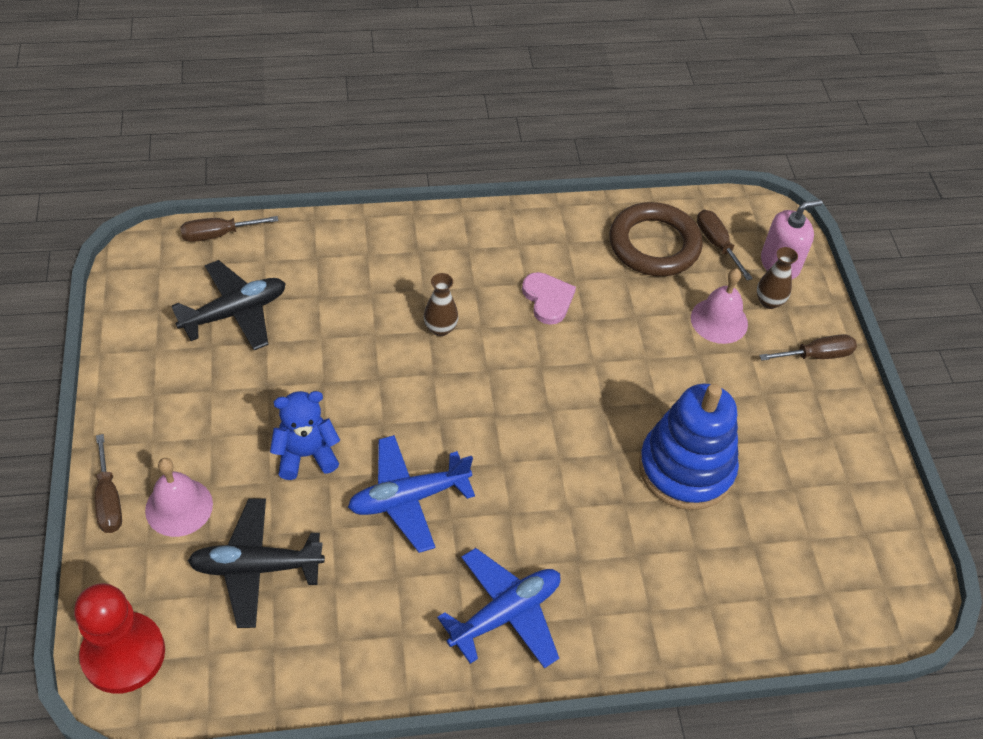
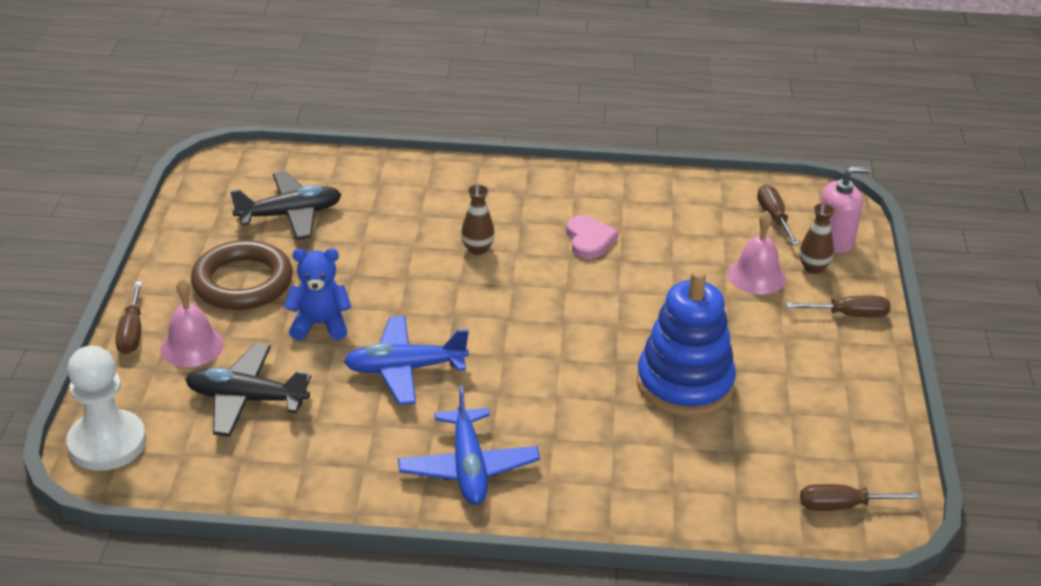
camera: 15 degrees right, 15 degrees down
red pawn [74,583,165,694] -> white pawn [66,345,146,471]
brown screwdriver [181,216,278,242] -> brown screwdriver moved to [800,484,920,511]
blue plane [437,548,560,669] -> blue plane turned 105 degrees clockwise [398,386,540,505]
brown ring [610,202,703,276] -> brown ring moved to [191,240,293,310]

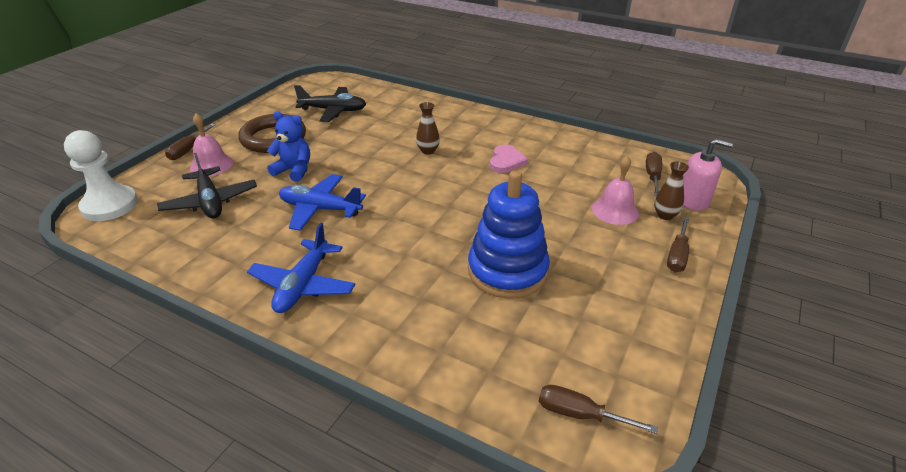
camera: 25 degrees right, 0 degrees up
black plane [185,343,311,437] -> black plane turned 150 degrees counterclockwise [157,153,257,219]
brown screwdriver [786,296,890,317] -> brown screwdriver turned 90 degrees clockwise [667,217,689,272]

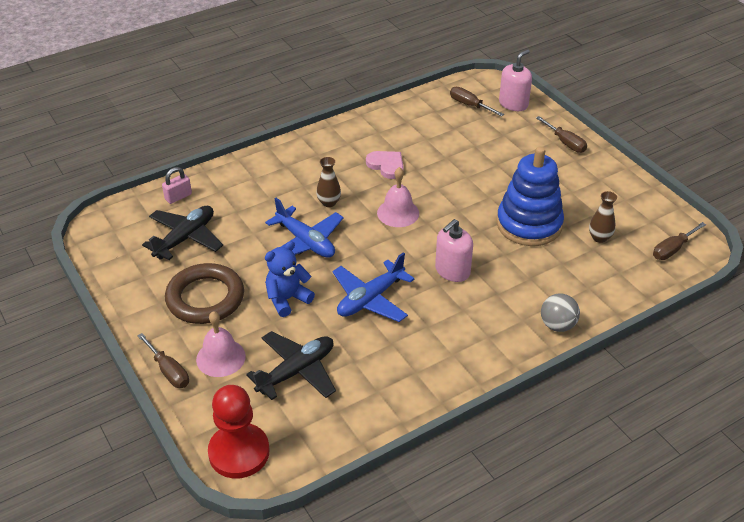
camera: 60 degrees left, 5 degrees up
white pawn [64,130,138,221] -> red pawn [208,385,270,479]
black plane [157,153,257,219] -> black plane turned 45 degrees counterclockwise [246,331,336,400]
blue plane [247,223,355,313] -> blue plane moved to [265,198,344,257]
pink bell [592,156,639,225] -> pink bell moved to [377,167,419,227]
brown vase [654,161,689,220] -> brown vase moved to [589,191,617,243]
none -> pink padlock [162,167,192,204]
none -> pink soap dispenser [435,219,473,282]
none -> grey ball [541,293,580,332]

